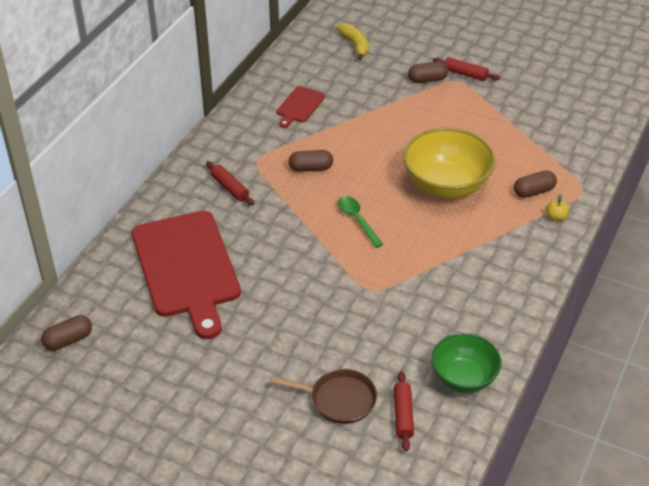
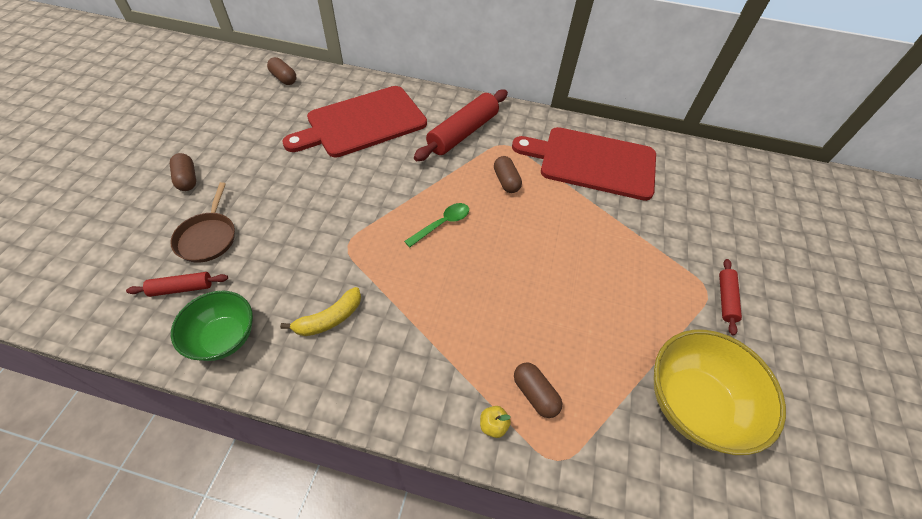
camera: 75 degrees right, 10 degrees up
red rolling pin [206,161,254,206] -> red rolling pin [414,89,508,161], size x1.96
red cutting board [276,86,325,128] -> red cutting board [512,127,656,201], size x2.25
yellow banana [336,23,369,60] -> yellow banana moved to [280,287,361,336]
yellow bowl [403,128,496,199] -> yellow bowl moved to [654,330,786,455]
brown capsule [408,61,449,83] -> brown capsule moved to [170,153,196,191]

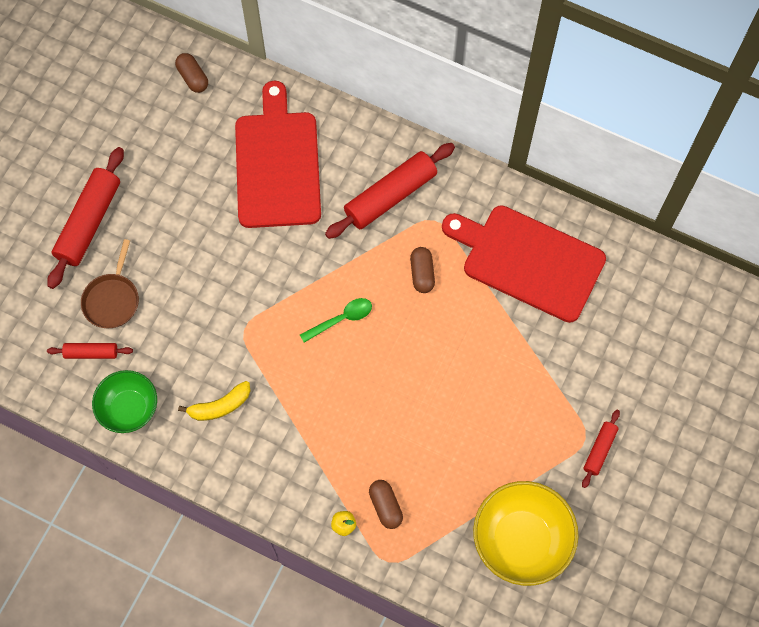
camera: 15 degrees right, 15 degrees up
brown capsule [170,153,196,191] -> red rolling pin [47,147,124,289]
red cutting board [282,86,427,158] -> red cutting board turned 105 degrees clockwise [235,81,321,228]

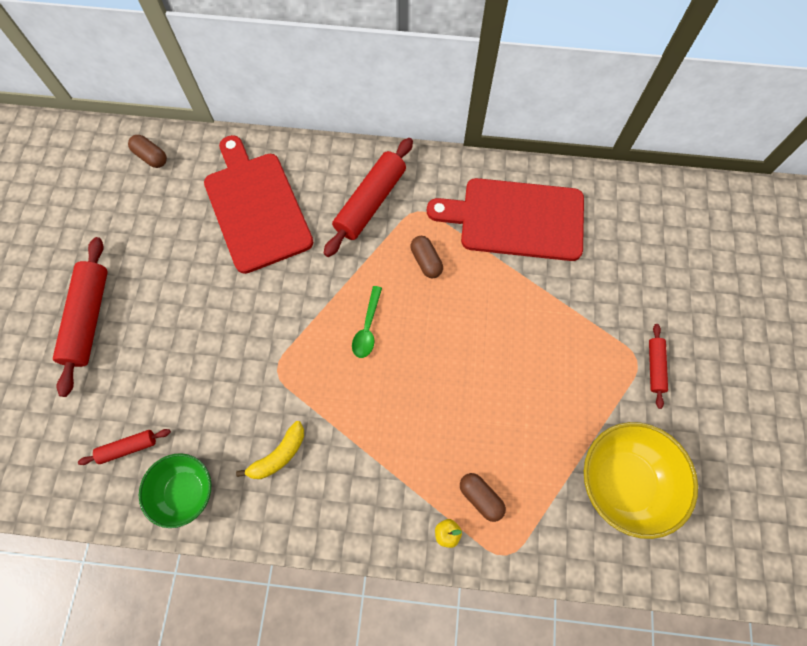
camera: 20 degrees left, 0 degrees up
brown pan [81,239,139,328] -> none
green spoon [300,298,372,343] -> green spoon turned 150 degrees clockwise [352,286,382,358]

